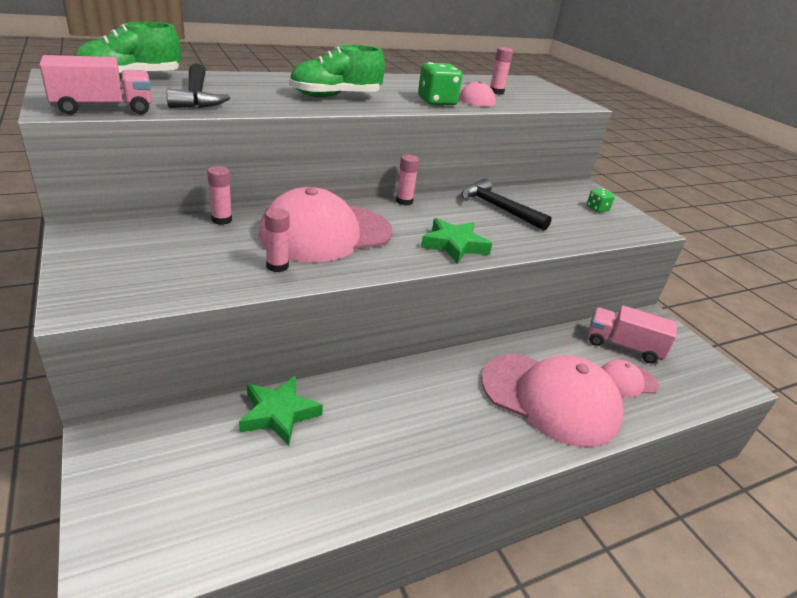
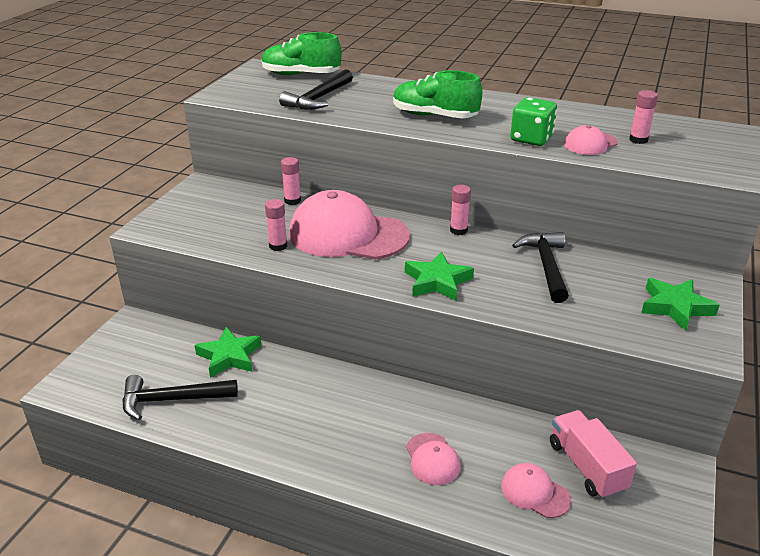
camera: 50 degrees right, 0 degrees up
pink truck [39,55,152,115] -> none
pink cap [481,354,623,447] -> pink cap [406,433,461,485], size x0.46
green dice [587,188,615,212] -> green star [641,278,720,331]
none -> black hammer [123,375,238,420]

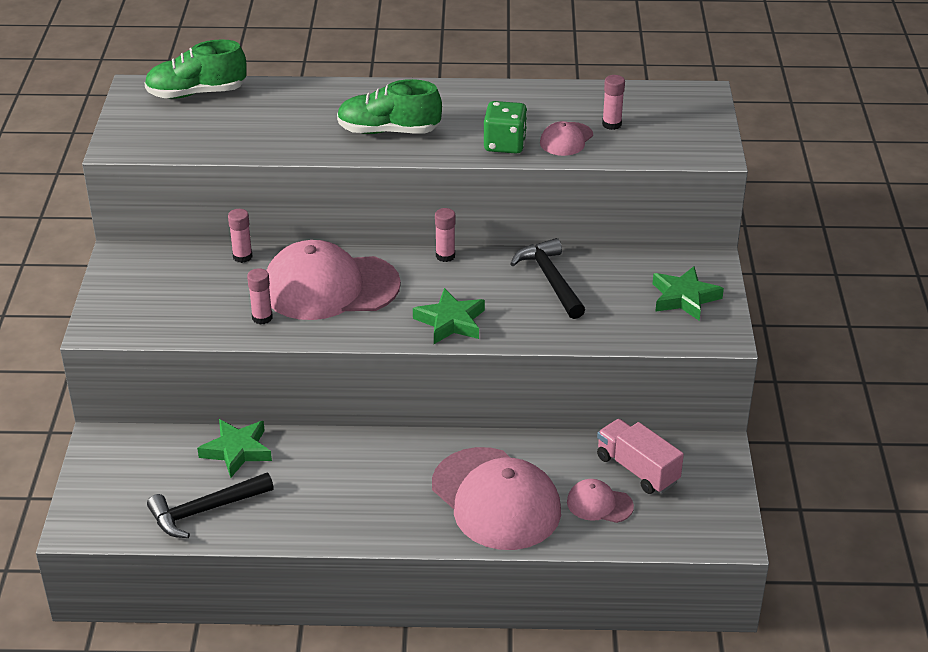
camera: 20 degrees left, 5 degrees up
black hammer [279,69,353,110] -> none
pink cap [406,433,461,485] -> pink cap [432,447,561,550], size x2.19

